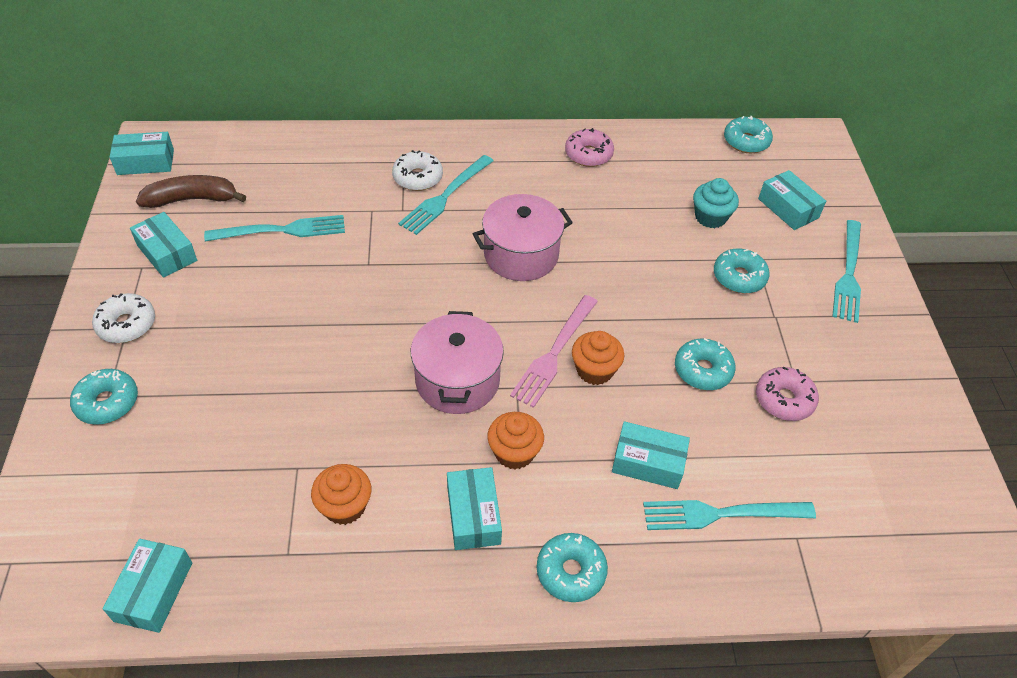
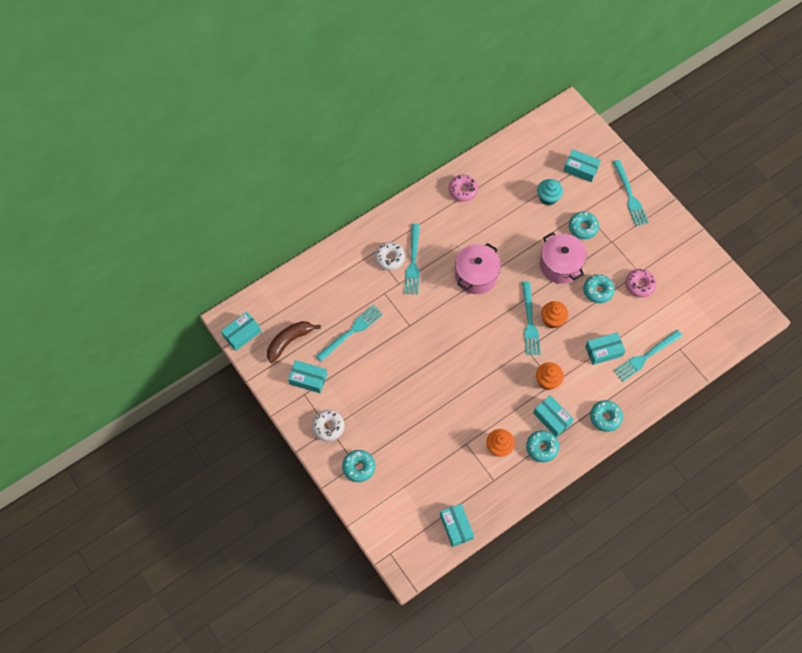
camera: 30 degrees left, 15 degrees up
pink pot [411,311,504,414] -> pink pot moved to [540,232,587,284]
pink fork [510,295,598,408] -> turquoise fork [522,281,541,355]
turquoise donut [724,116,773,153] -> turquoise donut moved to [526,430,559,462]

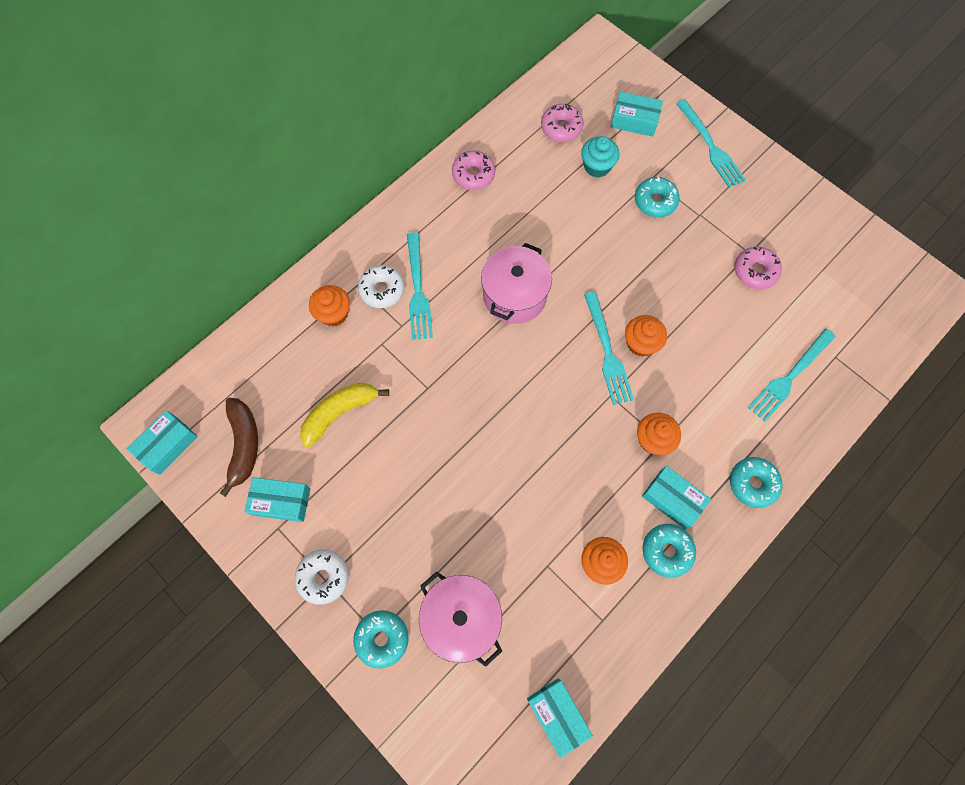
camera: 10 degrees left, 5 degrees up
brown banana [267,321,321,363] -> brown banana turned 135 degrees clockwise [220,398,258,497]
turquoise fork [316,305,383,362] -> yellow banana [300,383,389,447]
pink pot [540,232,587,284] -> pink pot moved to [419,571,502,667]
turquoise donut [583,274,615,303] -> none
turquoise box [585,332,625,365] -> none
none -> orange cupcake [309,285,350,326]
none -> pink donut [541,104,584,142]

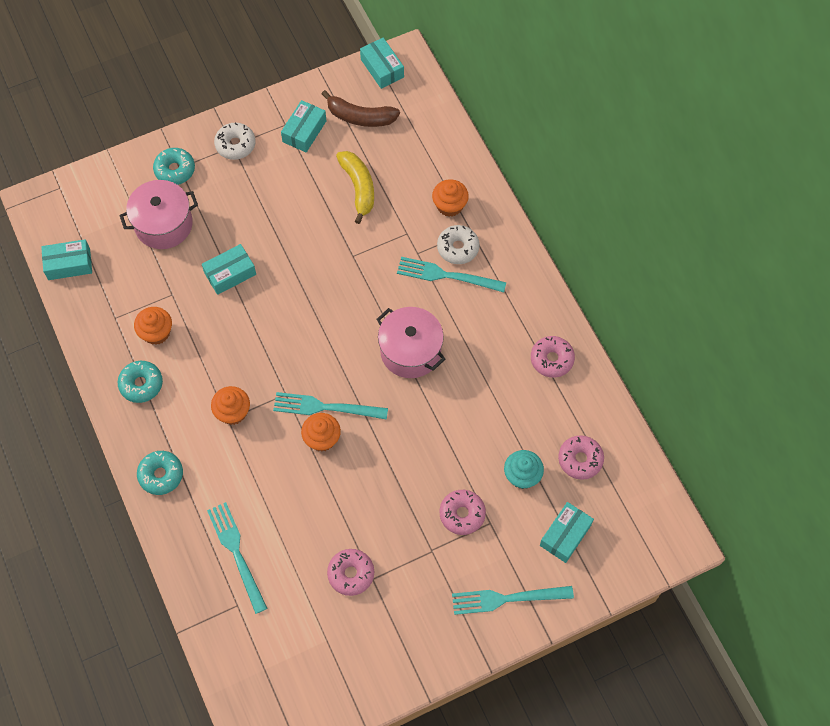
camera: 110 degrees right, 5 degrees down
turquoise donut [635,177,680,217] -> pink donut [440,490,486,535]
turquoise box [642,466,711,529] -> turquoise box moved to [202,244,256,295]

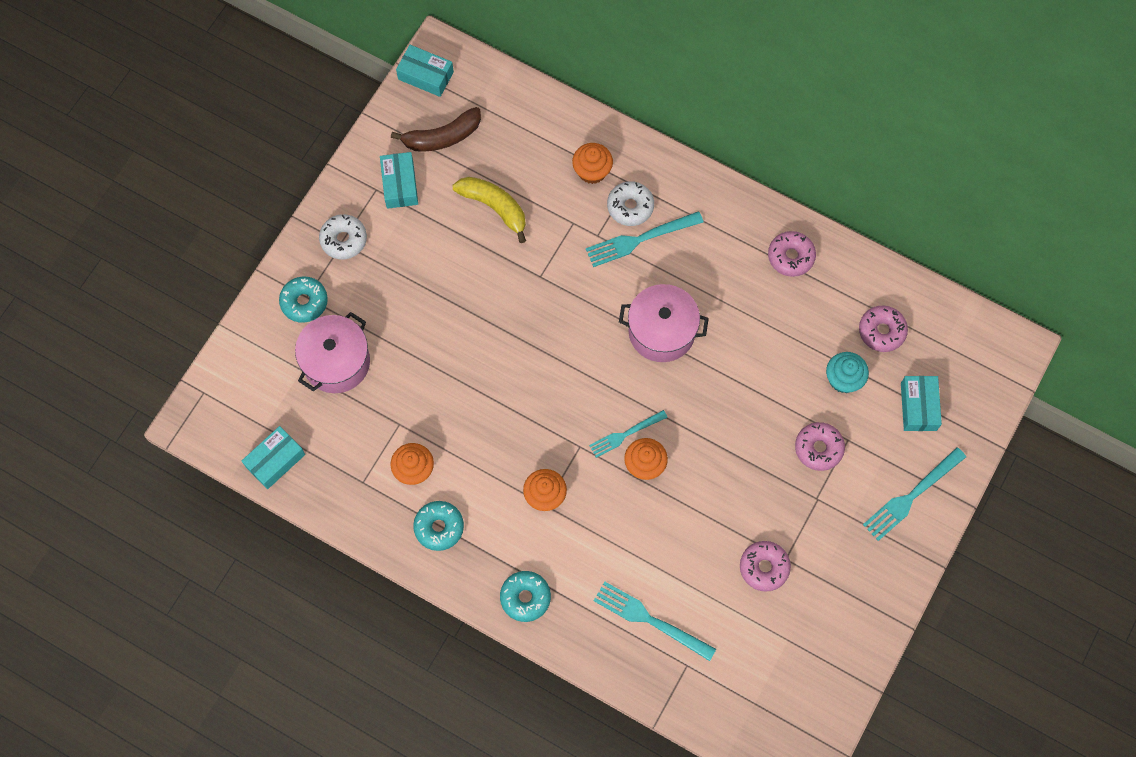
camera: 35 degrees left, 5 degrees up
turquoise box [202,244,256,295] -> none
turquoise fork [273,392,388,420] -> turquoise fork [589,410,668,458], size x0.66

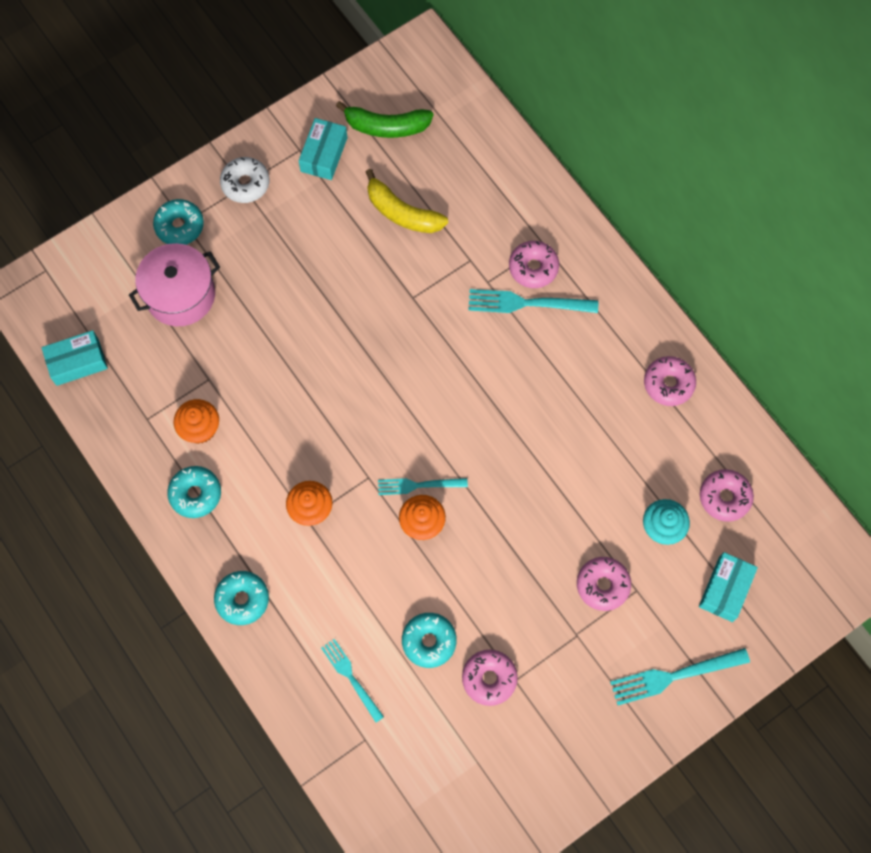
camera: 25 degrees right, 0 degrees up
brown banana [391,107,481,152] -> green banana [336,101,434,138]
turquoise box [396,45,454,97] -> none
yellow banana [453,177,526,243] -> yellow banana turned 150 degrees clockwise [366,169,448,233]
orange cupcake [572,143,613,184] -> none
turquoise fork [594,581,716,661] -> turquoise fork [321,639,384,722], size x0.66
white donut [607,181,654,226] -> pink donut [509,241,559,288]
pink pot [619,284,709,362] -> none
none -> turquoise donut [402,613,457,668]

